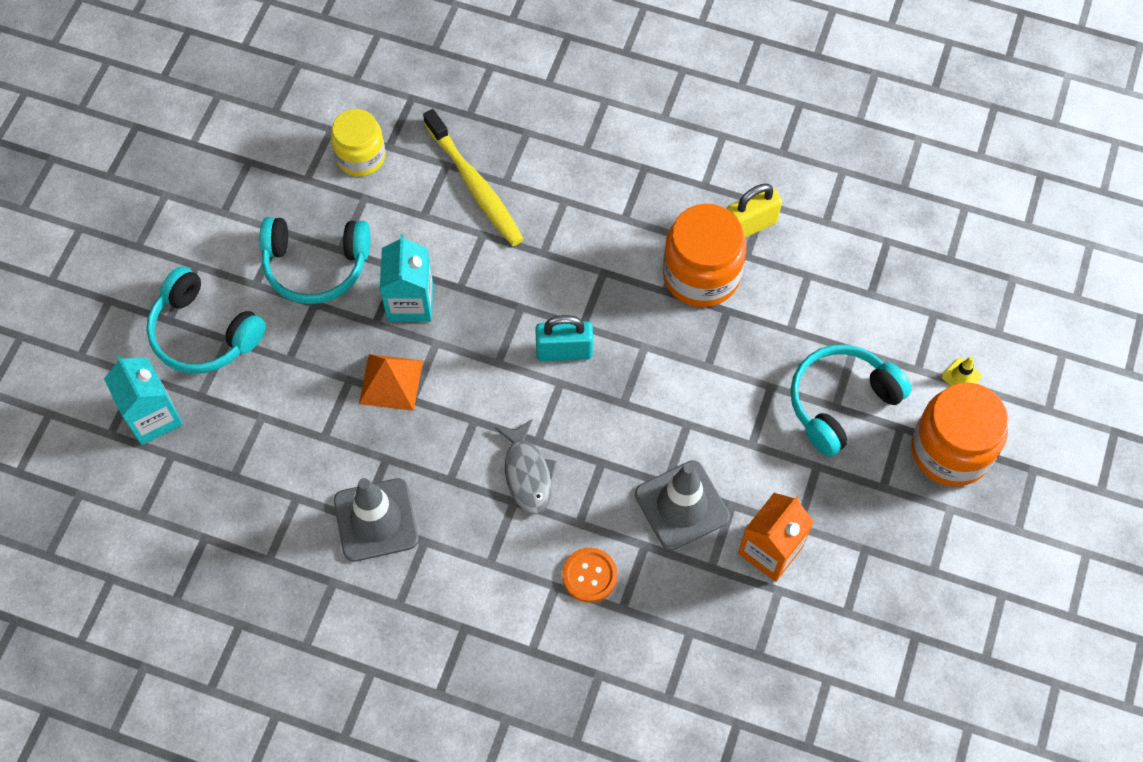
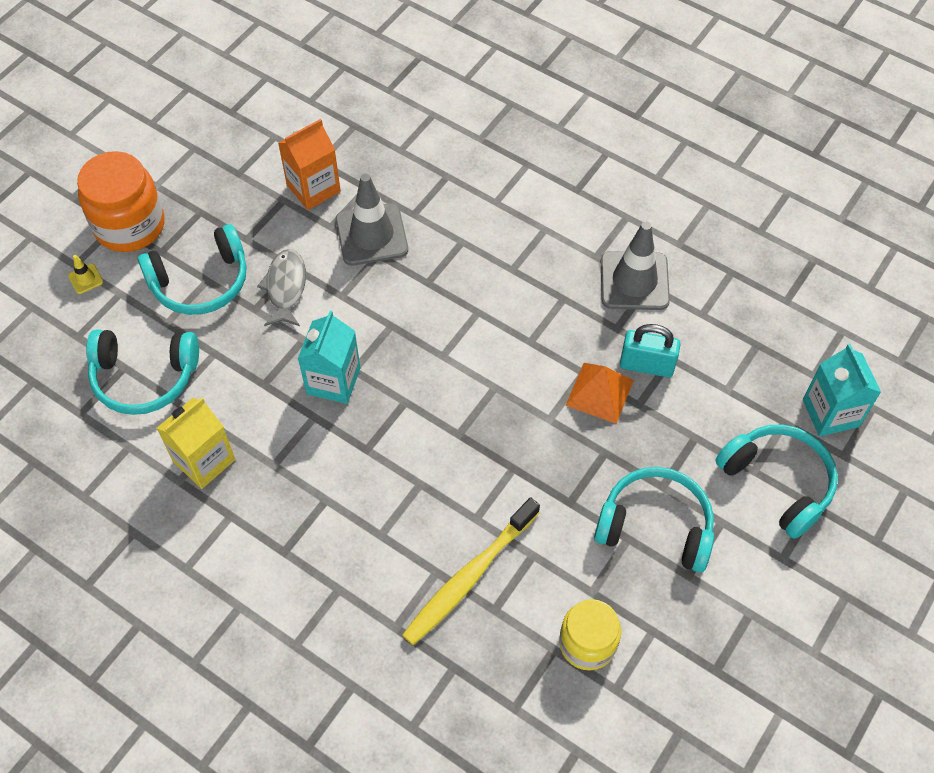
camera: 165 degrees left, 5 degrees down
turquoise carton [380,234,433,322] -> turquoise carton moved to [298,311,360,404]
yellow toothbrush [423,109,524,246] -> yellow toothbrush turned 120 degrees counterclockwise [402,497,540,645]
grey fish [495,419,557,514] -> grey fish moved to [257,249,306,326]
turquoise padlock [535,315,593,361] -> turquoise padlock moved to [620,324,681,377]
orange button [562,548,618,603] -> none
orange jar [663,204,747,307] -> none
yellow padlock [727,184,782,238] -> yellow carton [157,397,235,489]
none -> turquoise headphones [86,329,199,415]

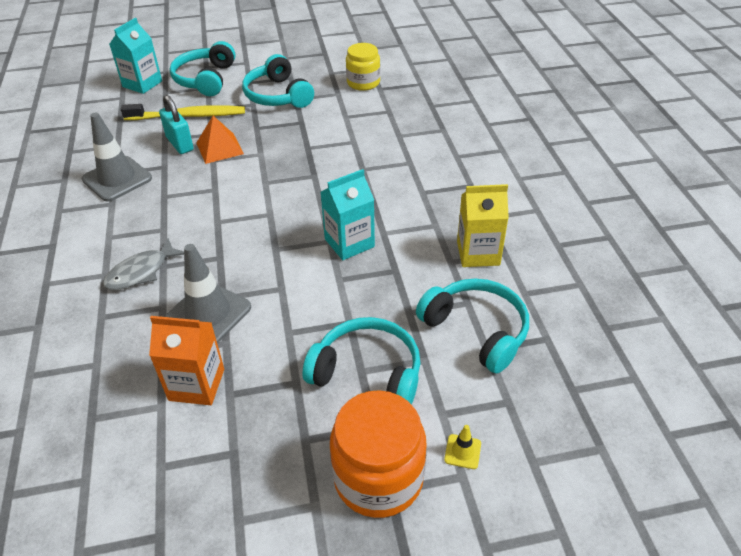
camera: 135 degrees left, 15 degrees down
grey fish [257,249,306,326] -> grey fish moved to [103,238,184,290]
yellow toothbrush [402,497,540,645] -> yellow toothbrush moved to [121,104,245,120]

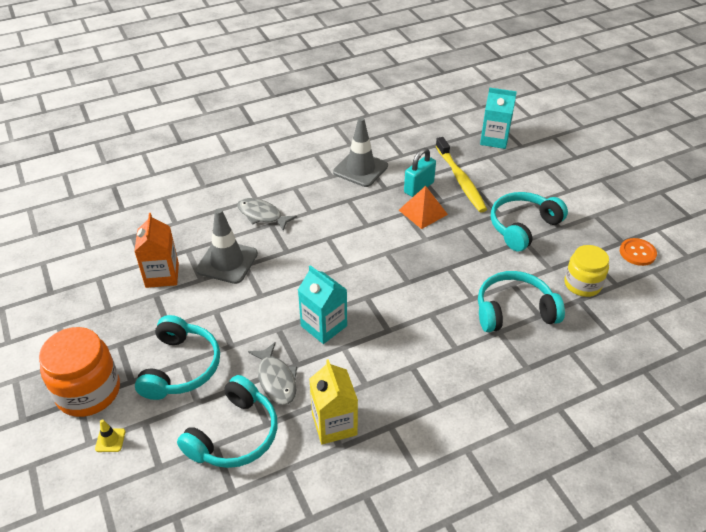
camera: 75 degrees right, 0 degrees up
turquoise headphones [170,41,235,96] -> turquoise headphones moved to [478,271,565,332]
none -> grey fish [248,342,297,405]
none -> orange button [620,238,657,266]

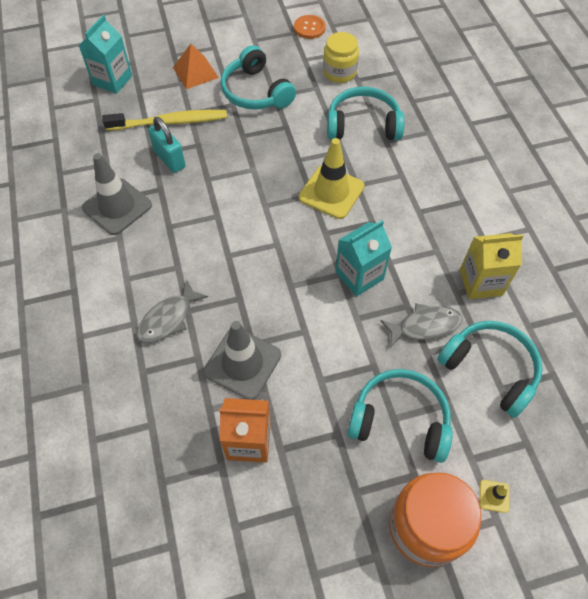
camera: 80 degrees left, 15 degrees up
orange pyramid [399,186,448,229] -> orange pyramid moved to [173,44,219,89]
turquoise headphones [478,271,565,332] -> turquoise headphones turned 90 degrees clockwise [327,86,405,140]
none -> yellow traffic cone [299,138,364,219]

